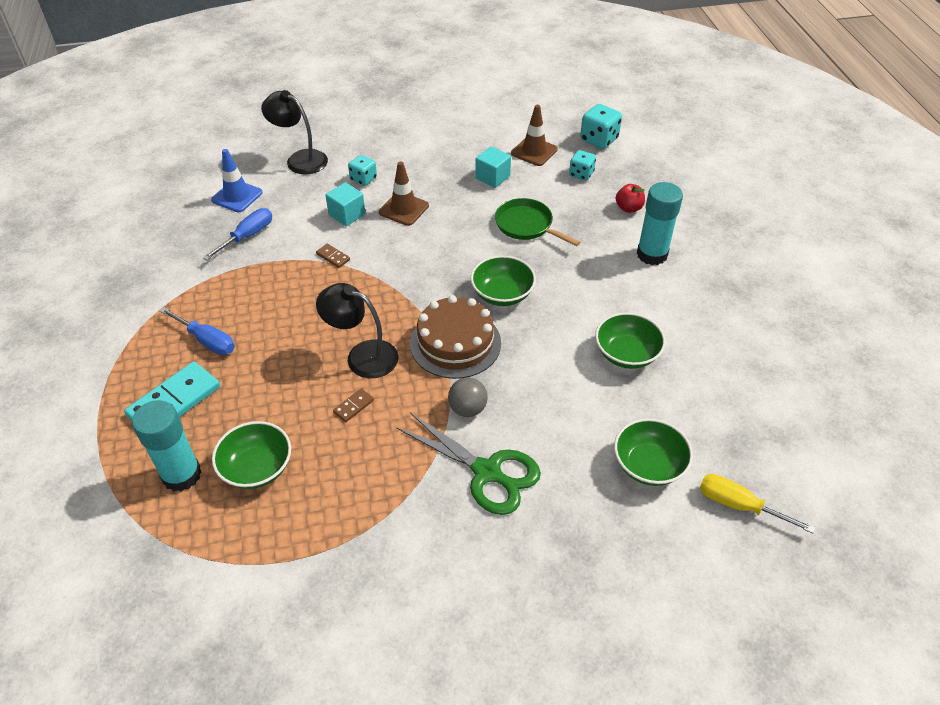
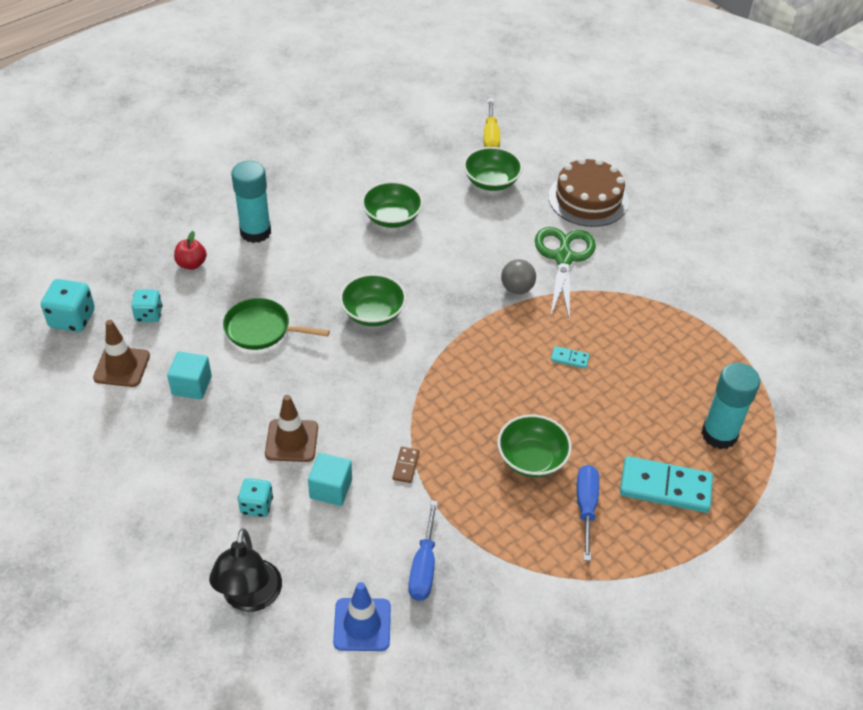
camera: 120 degrees left, 0 degrees up
blue screwdriver [203,208,272,260] -> blue screwdriver turned 90 degrees counterclockwise [408,500,438,601]
green bowl [212,421,291,489] -> green bowl moved to [497,414,572,478]
black lamp [316,283,399,378] -> none
brown domino [333,388,374,422] -> turquoise domino [551,346,589,369]
brown cake [410,295,501,379] -> brown cake moved to [549,158,629,227]
green pan [495,198,580,246] -> green pan turned 90 degrees clockwise [223,298,330,350]

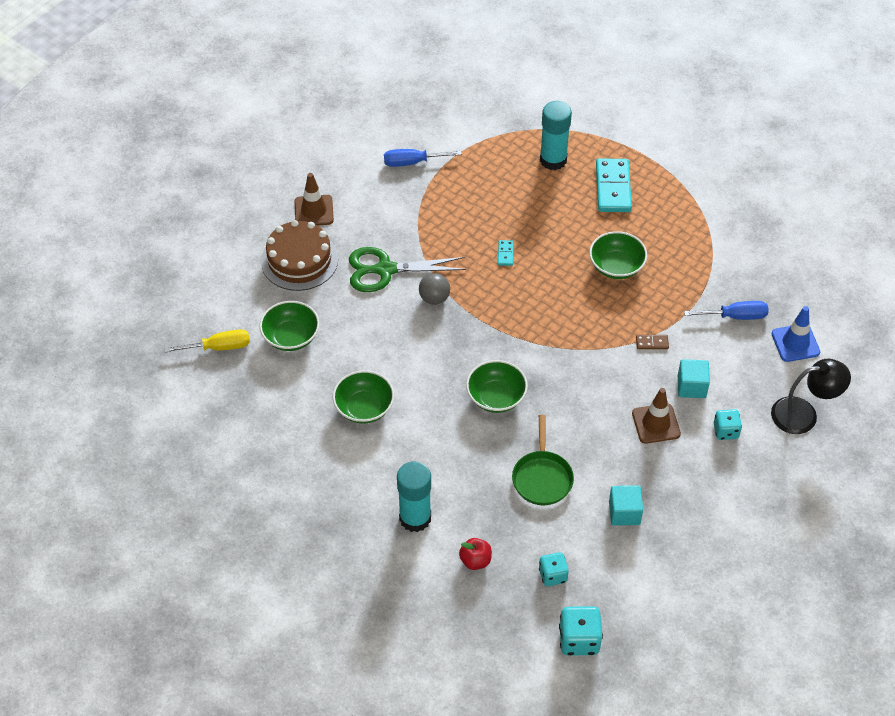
camera: 100 degrees left, 5 degrees up
brown traffic cone [93,320,150,387] -> brown traffic cone moved to [295,173,334,226]
blue screwdriver [577,465,599,561] -> blue screwdriver moved to [384,149,462,167]

